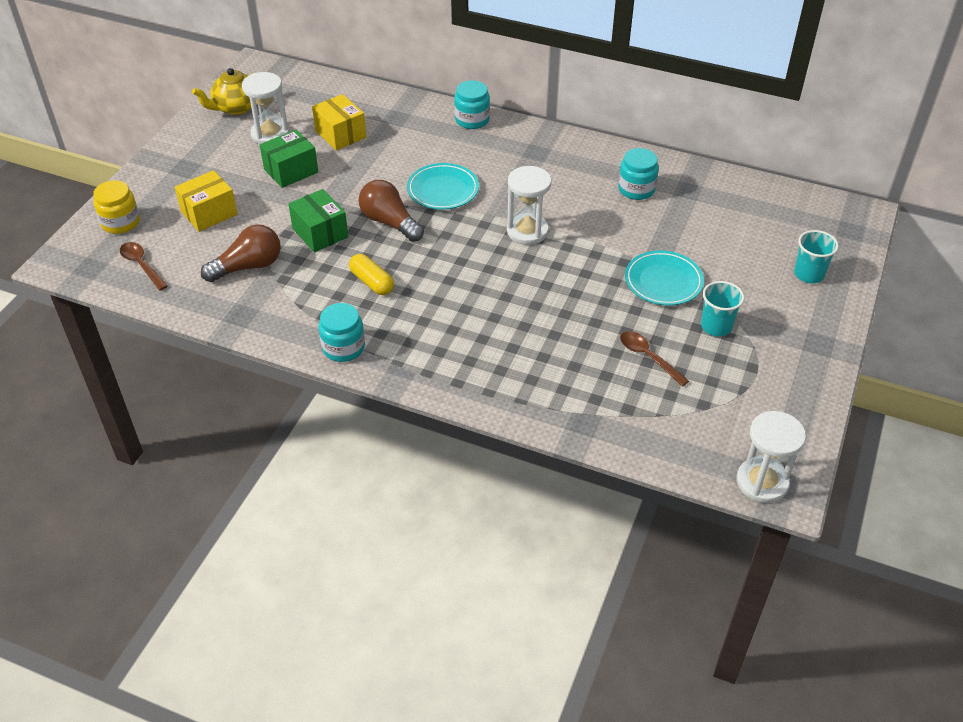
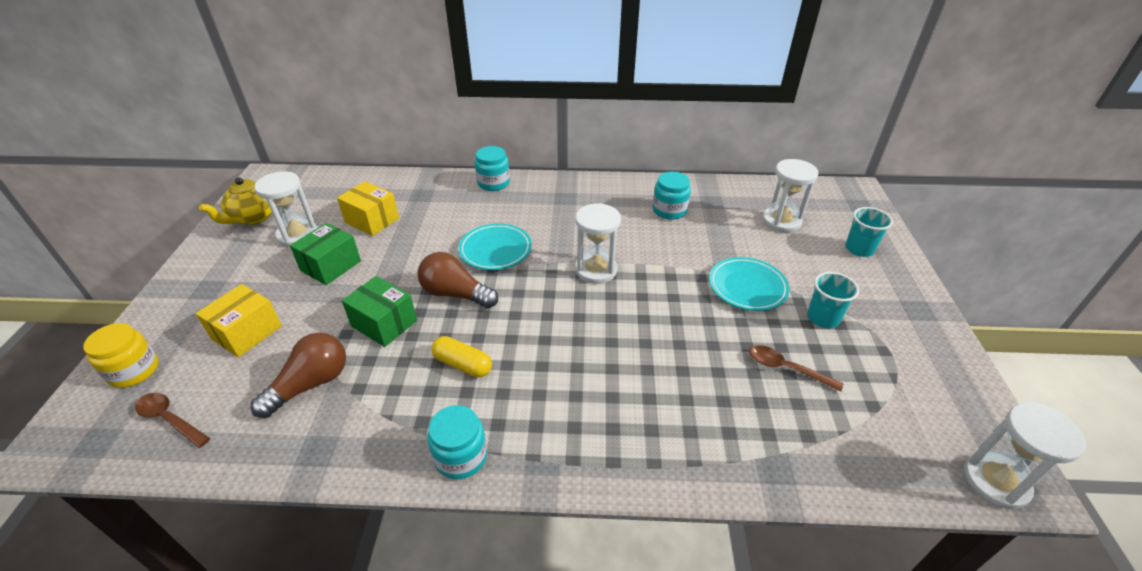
camera: 20 degrees left, 5 degrees down
none -> white hourglass [762,159,818,232]

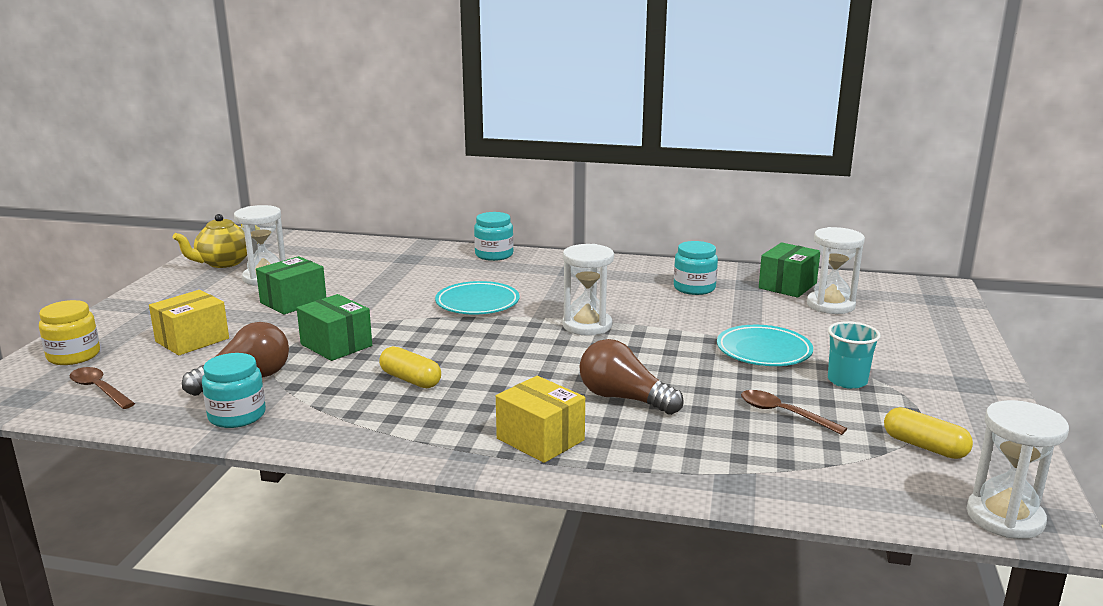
camera: 10 degrees right, 20 degrees down
yellow box [337,181,399,236] -> yellow box moved to [496,376,585,463]
brown light bulb [418,252,498,308] -> brown light bulb moved to [580,339,684,415]
turquoise jar [428,405,487,479] -> turquoise jar moved to [202,353,266,428]
turquoise cup [845,207,893,257] -> none
none -> green box [759,242,820,298]
none -> yellow capsule [884,407,973,459]

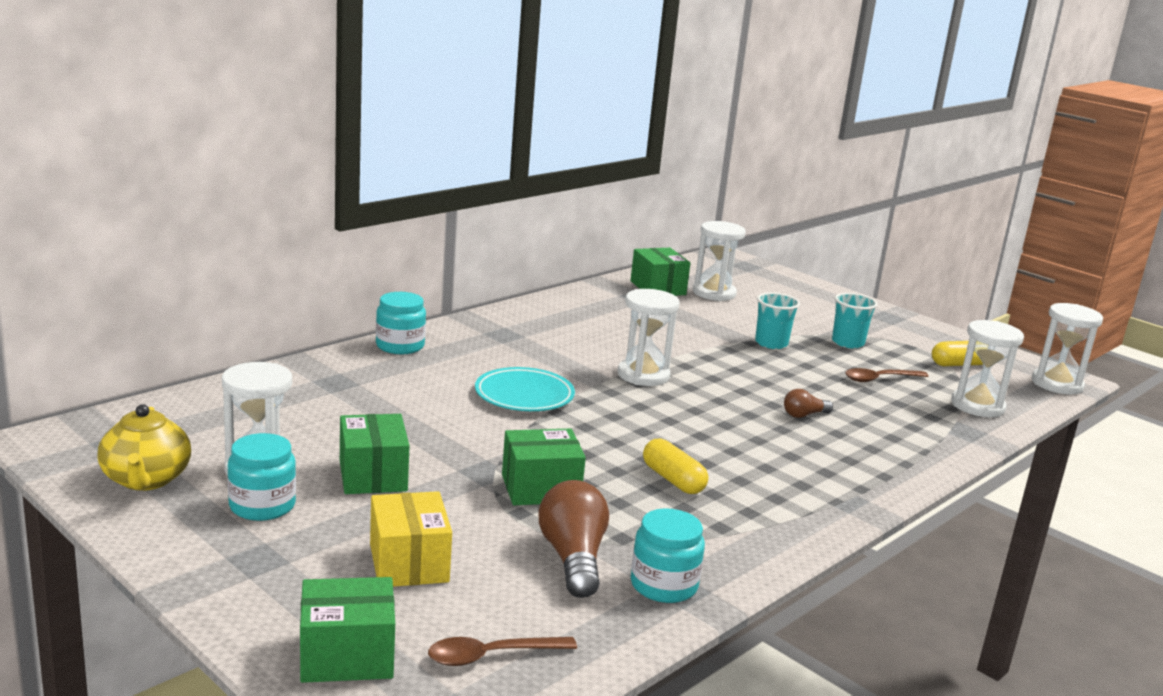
camera: 60 degrees left, 0 degrees up
yellow jar [39,300,100,365] -> green box [300,577,395,683]
yellow capsule [379,346,441,388] -> yellow capsule turned 75 degrees clockwise [643,438,708,494]
yellow box [496,376,585,463] -> none
brown light bulb [580,339,684,415] -> brown light bulb [784,389,833,418], size x0.53
turquoise jar [674,241,718,295] -> turquoise jar moved to [227,433,296,521]
turquoise plate [717,325,813,366] -> turquoise cup [755,292,800,349]
none -> white hourglass [951,320,1024,417]

